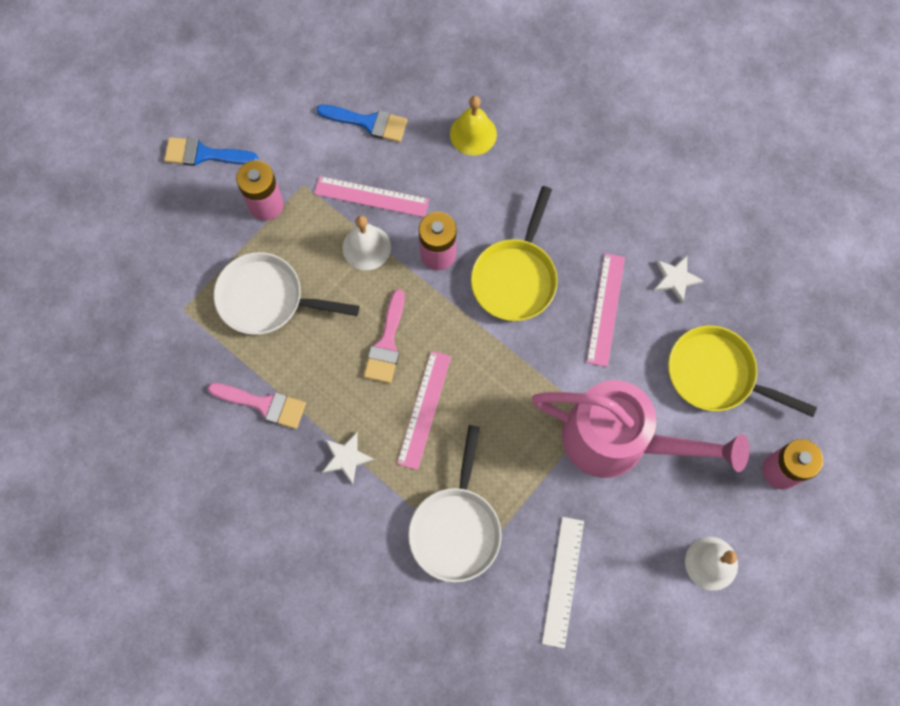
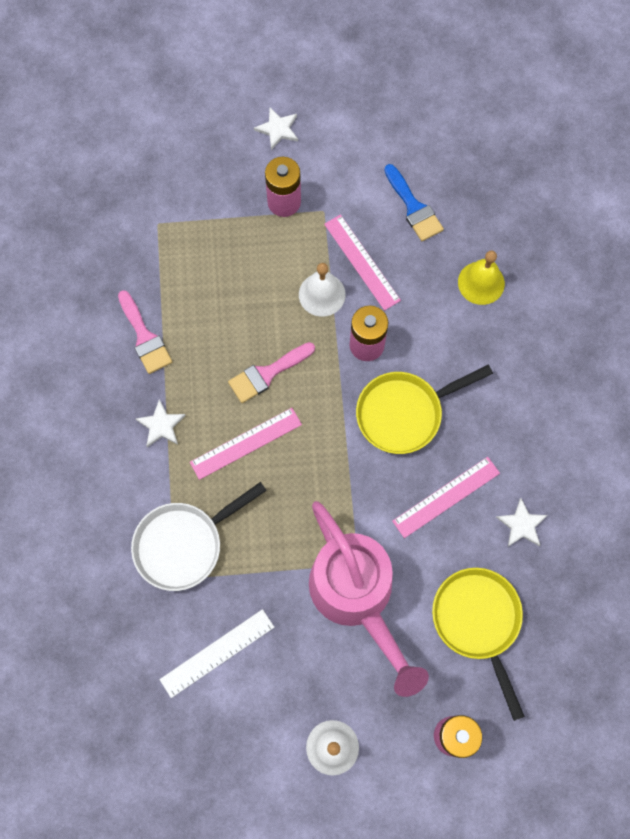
camera: 45 degrees right, 0 degrees up
blue brush [164,137,258,166] -> white star [254,108,298,150]
white pan [214,252,359,335] -> none

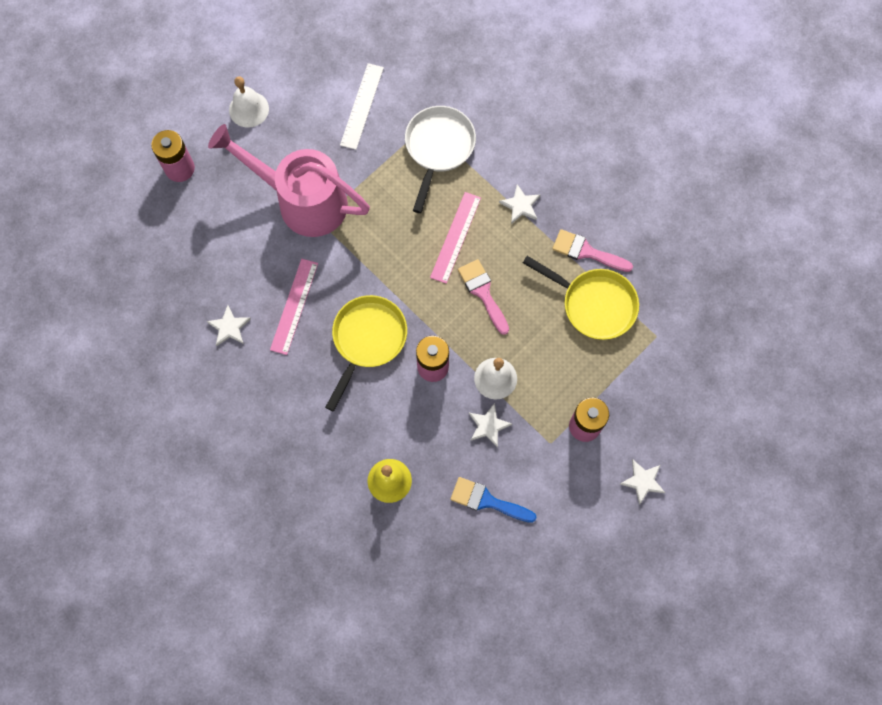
camera: 140 degrees right, 0 degrees up
pink brush [228,342,315,403] -> pink brush turned 45 degrees counterclockwise [458,259,509,335]
pink ruler [324,215,401,311] -> white star [469,403,512,448]
yellow pan [432,568,525,721] -> yellow pan moved to [523,256,639,340]

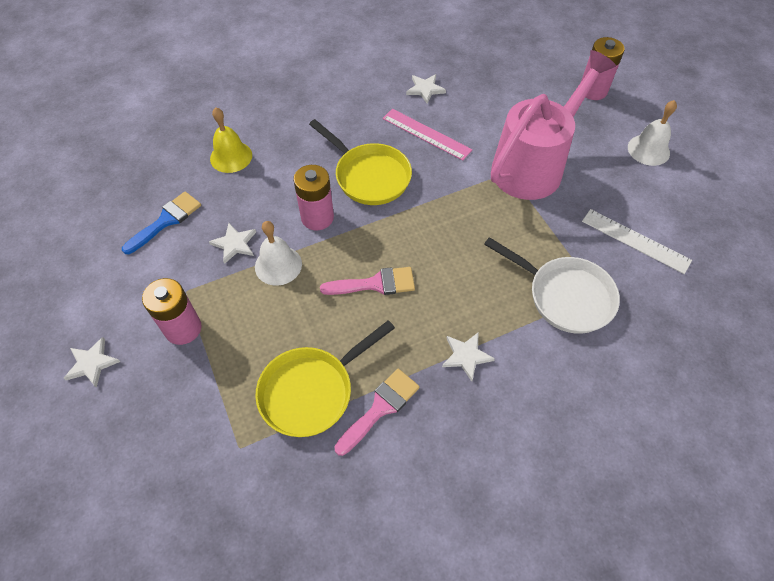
camera: 110 degrees right, 15 degrees down
pink ruler [430,192,481,284] -> none

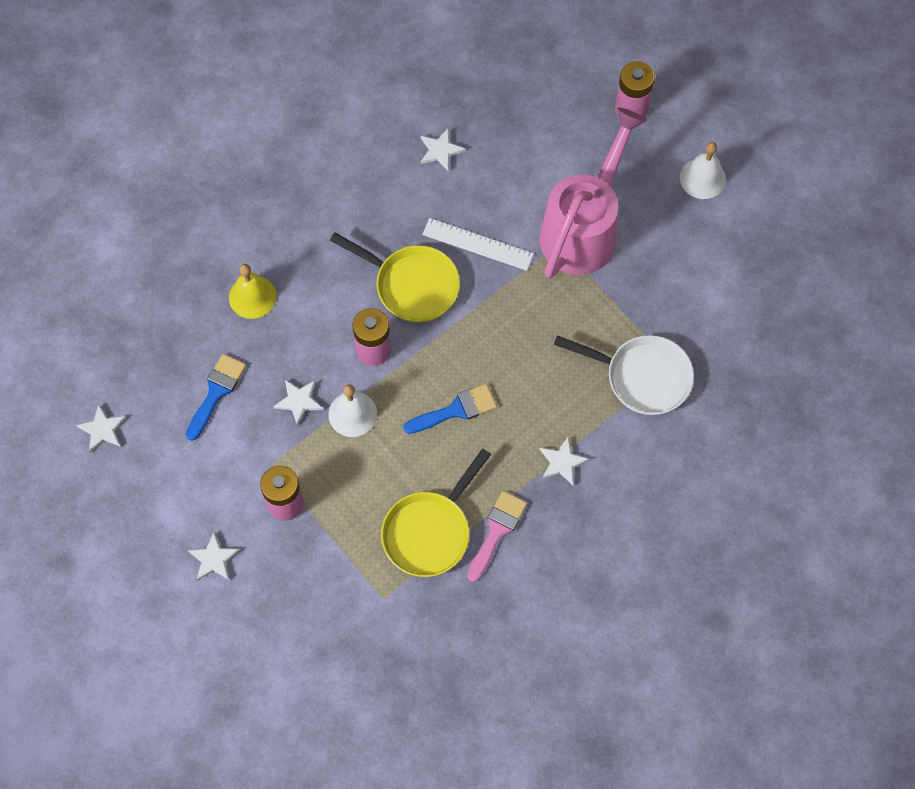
camera: 15 degrees left, 10 degrees up
pink brush [320,267,415,295] -> blue brush [403,384,497,434]
pink ruler [382,109,472,160] -> none
white ruler [582,209,692,274] -> white ruler moved to [422,218,534,271]
none -> white star [76,404,127,452]

